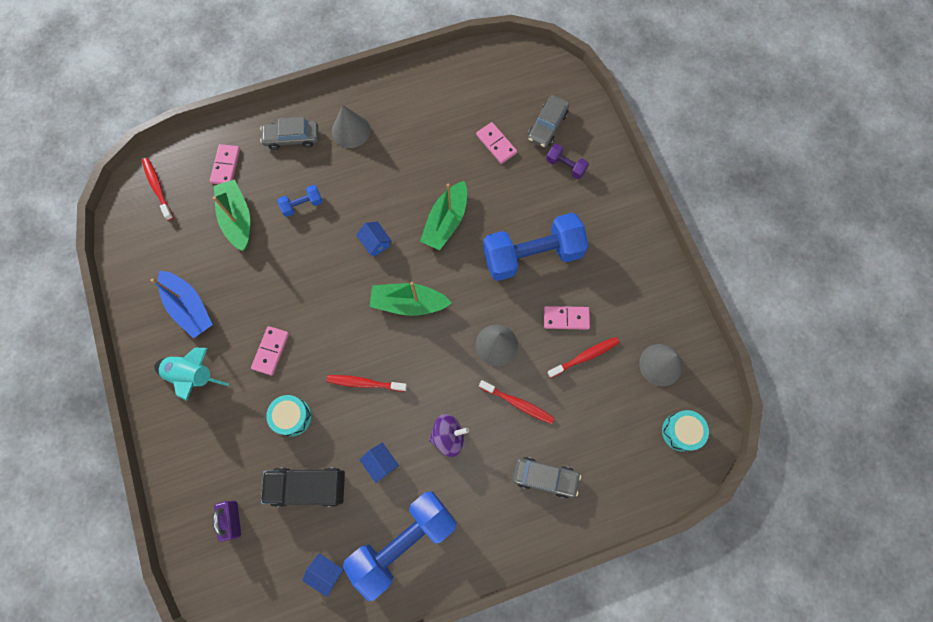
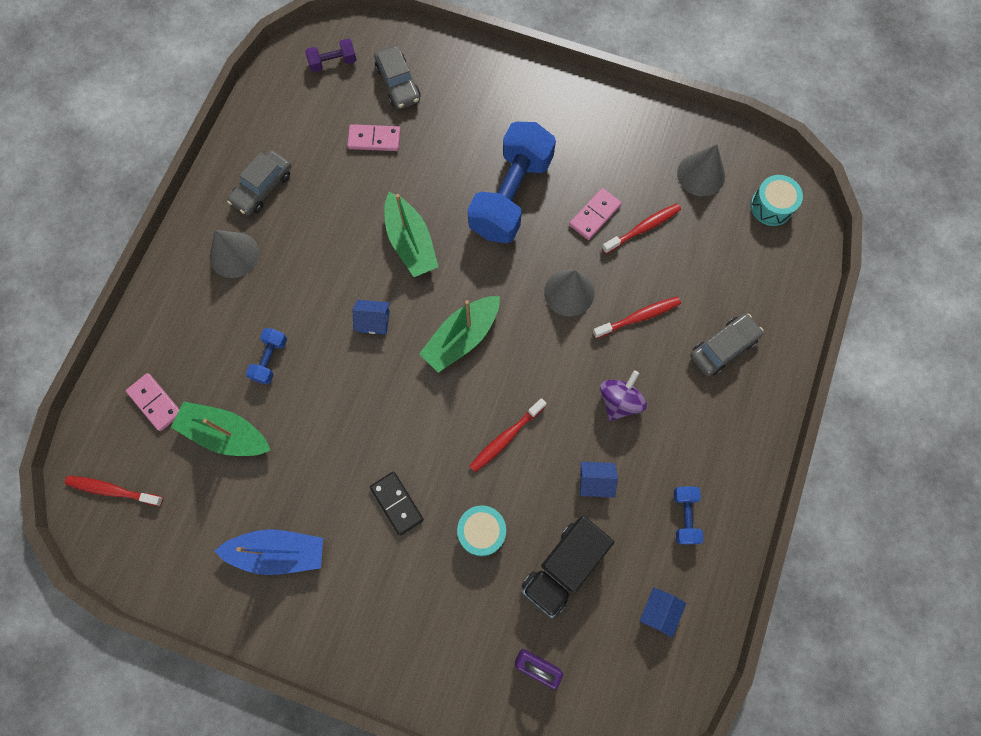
camera: 50 degrees left, 0 degrees up
turquoise rocket [154,348,229,401] -> none
pink domino [251,326,289,376] -> black domino [370,472,424,536]
grey car [260,117,318,150] -> grey car moved to [227,150,291,215]
blue house [302,553,344,597] -> blue house turned 45 degrees counterclockwise [640,587,686,638]
blue dumbbell [343,491,457,601] -> blue dumbbell [674,486,703,544], size x0.44
purple dumbbell [546,144,589,179] -> purple dumbbell moved to [305,39,356,72]
red toothbrush [547,337,620,378] -> red toothbrush turned 45 degrees clockwise [602,203,681,254]

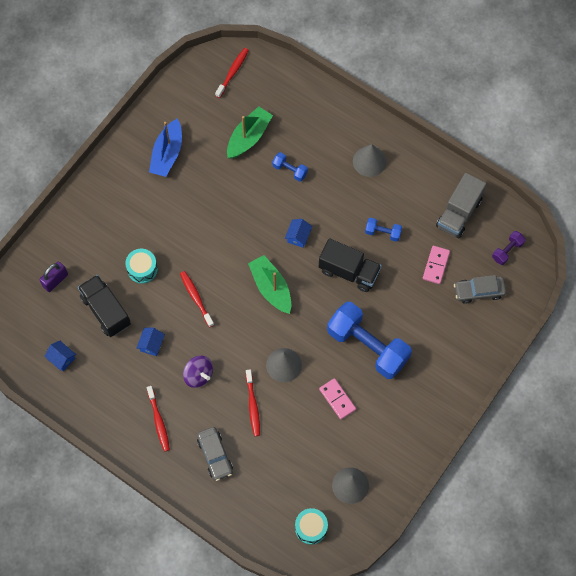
camera: 105 degrees right, 5 degrees down
pink domino [126,373,180,431] -> none
grey car [227,150,291,215] -> none
purple dumbbell [305,39,356,72] -> purple dumbbell turned 45 degrees clockwise [492,231,525,265]
black domino [370,472,424,536] -> none
green boat [385,192,438,277] -> black truck [319,238,382,292]
red toothbrush [602,203,681,254] -> red toothbrush moved to [147,386,170,452]
blue dumbbell [674,486,703,544] -> blue dumbbell moved to [365,218,402,242]
none -> grey truck [436,173,486,238]

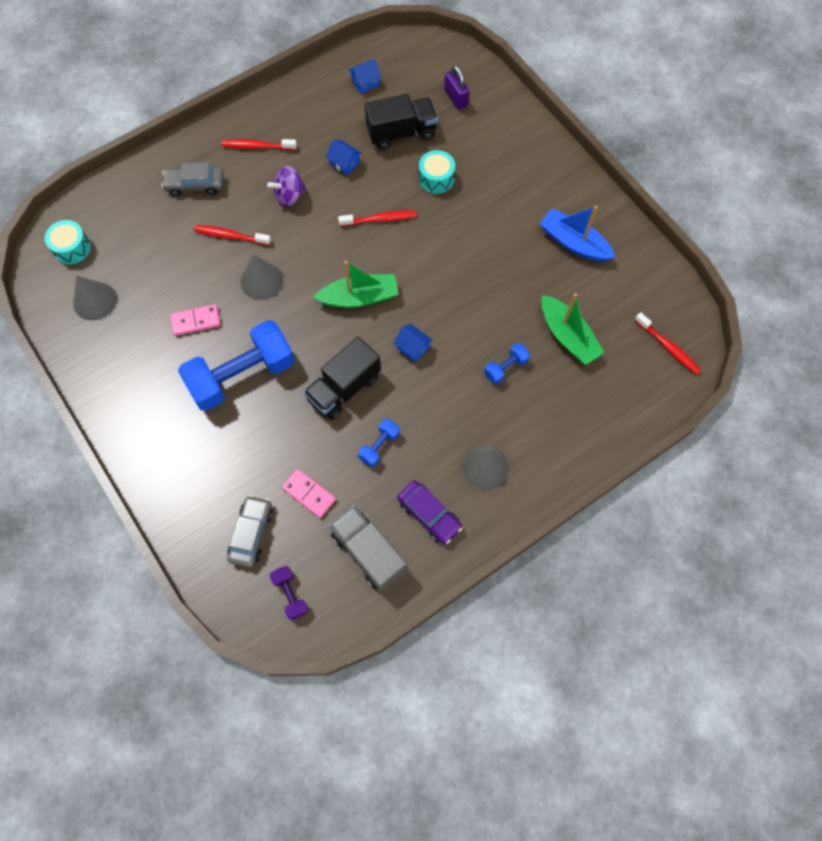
camera: 110 degrees right, 0 degrees up
none -> purple car [397,480,462,544]

